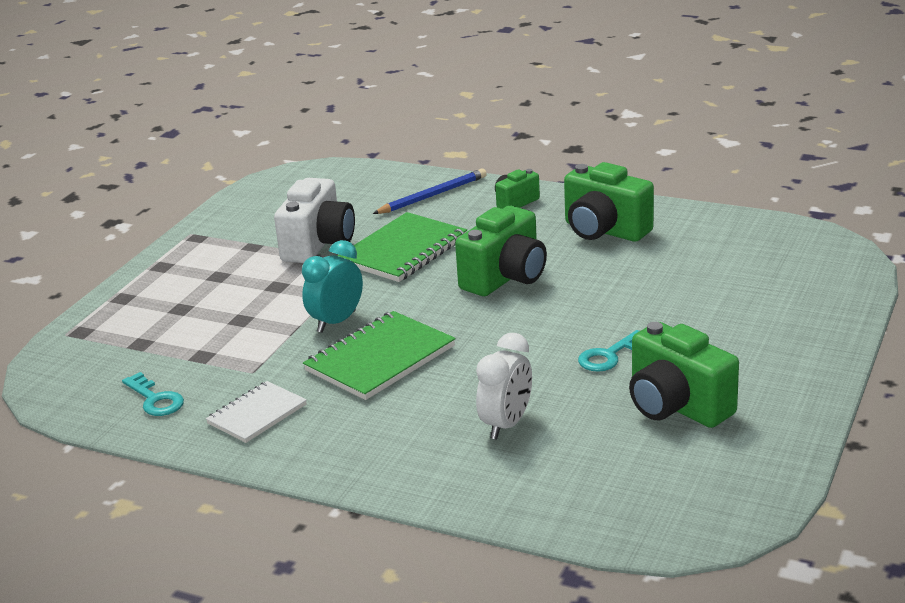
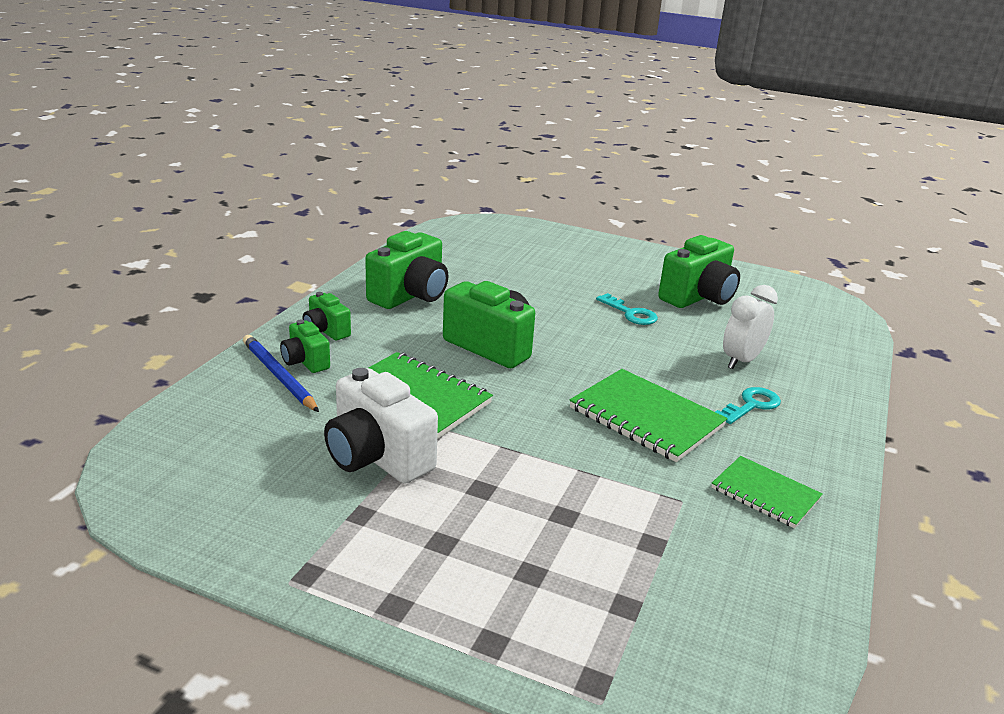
camera: 95 degrees left, 0 degrees up
turquoise key [122,372,184,416] -> turquoise key moved to [715,387,781,424]
white notebook [206,381,307,443] -> green notebook [712,456,823,528]
white camera [274,178,355,263] -> white camera turned 150 degrees counterclockwise [324,368,438,484]
turquoise clock [302,240,363,333] -> none
white clock [476,333,532,440] -> white clock turned 75 degrees counterclockwise [723,285,778,369]
none -> green camera [280,320,330,373]

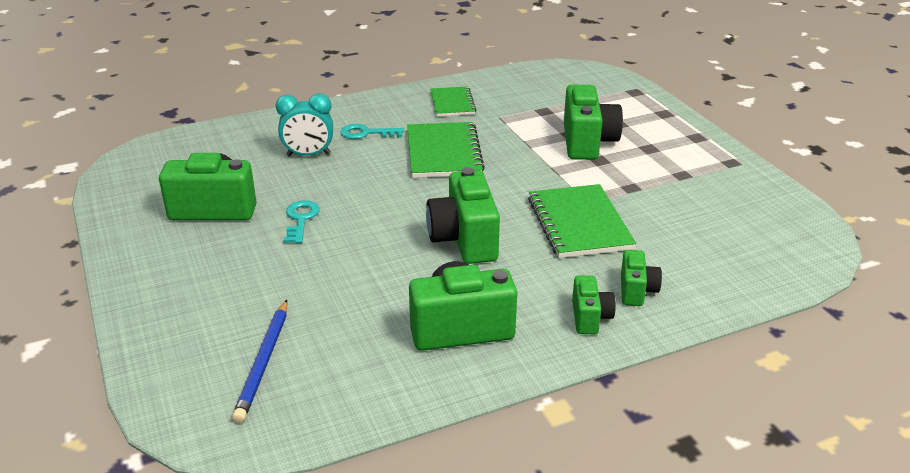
camera: 135 degrees left, 5 degrees up
blue pencil [243,335,319,412] -> blue pencil moved to [232,300,287,423]
white camera [324,368,438,484] -> none
white clock [723,285,778,369] -> turquoise clock [276,93,333,157]
none -> green camera [564,85,623,160]

